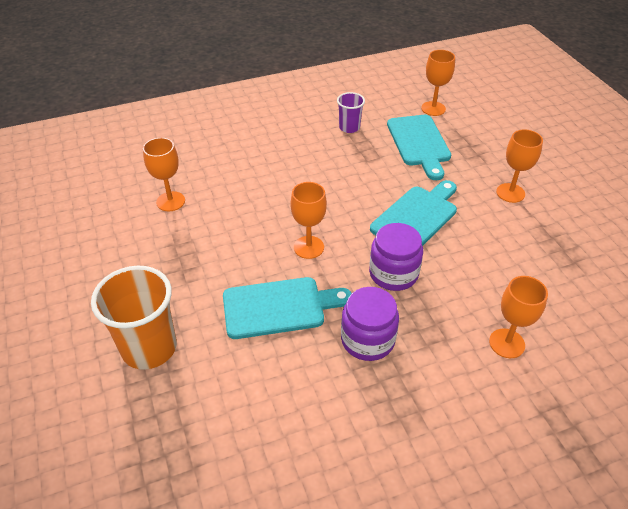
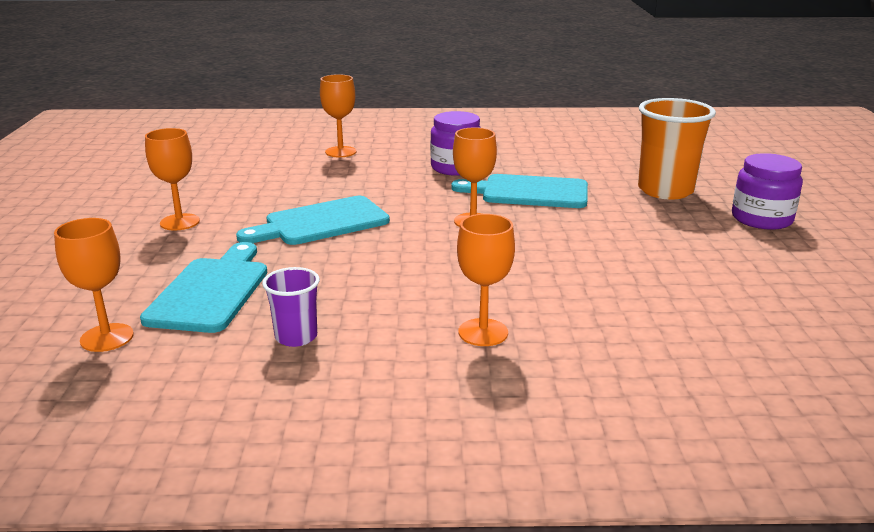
camera: 160 degrees left, 20 degrees down
orange goblet [143,138,185,211] -> orange goblet moved to [457,214,515,346]
purple jar [369,223,423,291] -> purple jar moved to [732,153,803,230]

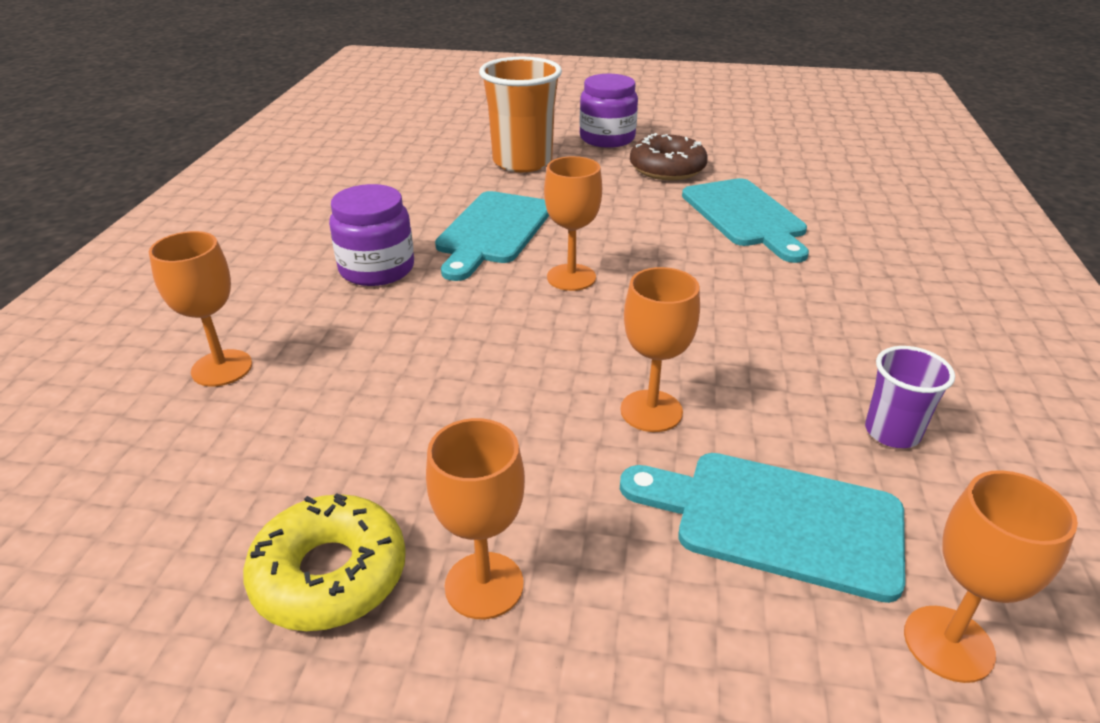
camera: 80 degrees left, 10 degrees up
turquoise cutting board [236,196,390,245] -> turquoise cutting board moved to [682,178,809,263]
orange goblet [457,214,515,346] -> orange goblet moved to [621,267,700,432]
none -> yellow donut [243,493,406,631]
none -> brown donut [630,133,708,180]

